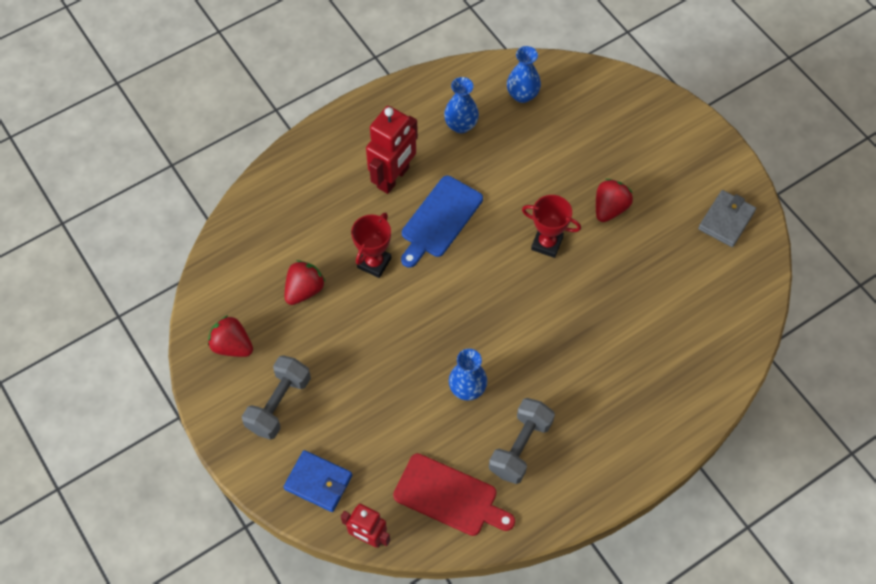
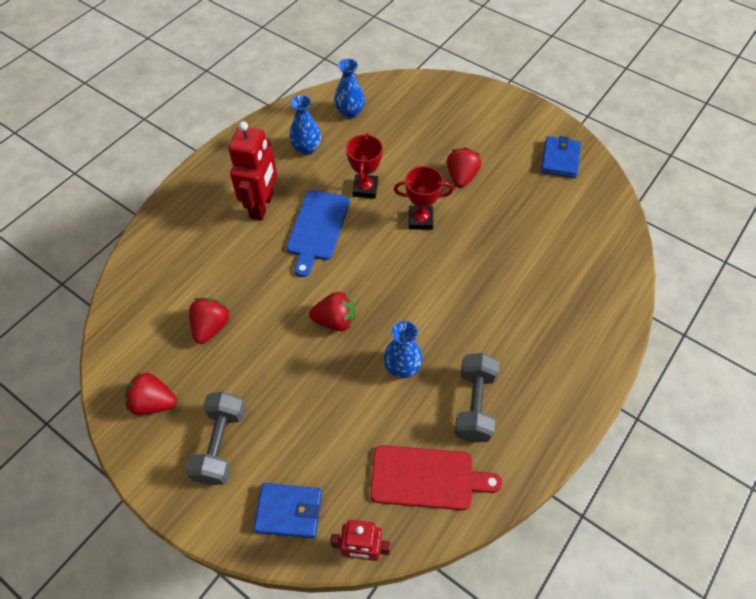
camera: 20 degrees left, 5 degrees down
red trophy [351,212,392,278] -> red trophy moved to [346,133,383,199]
grey wallet [698,190,756,247] -> blue wallet [541,136,581,178]
none -> red strawberry [309,292,355,331]

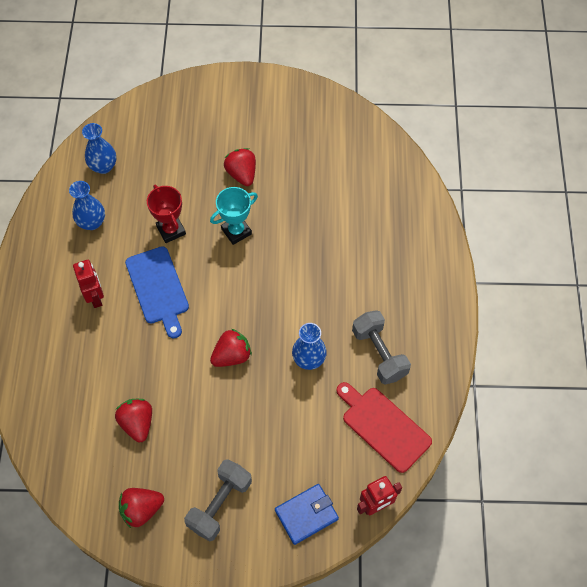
camera: 35 degrees left, 5 degrees up
grey dumbbell [185,392,246,485] -> grey dumbbell turned 60 degrees clockwise [184,459,252,541]
red robot [228,121,277,221] -> red robot [73,260,104,308], size x0.65
red cutting board [371,445,502,510] -> red cutting board turned 105 degrees counterclockwise [337,382,432,473]
red trophy [394,166,453,230] -> turquoise trophy [210,187,258,245]
blue wallet [541,136,581,178] -> none

